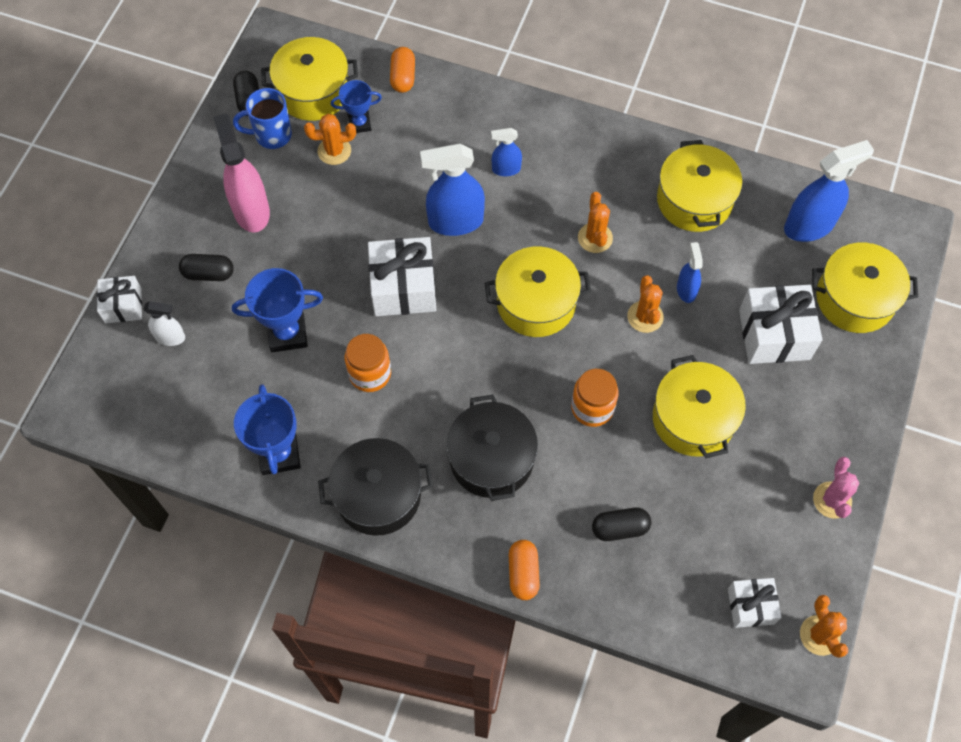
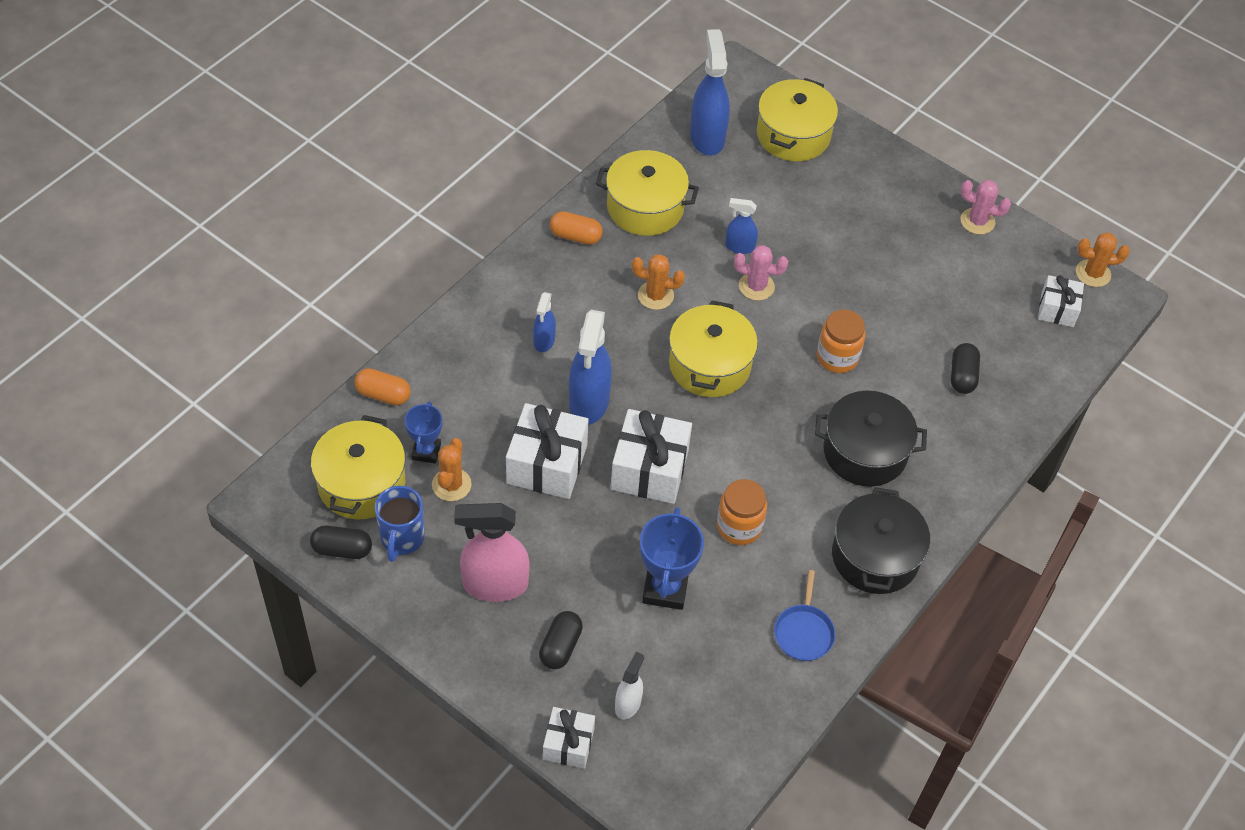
camera: 75 degrees left, 10 degrees down
blue trophy [234,384,301,475] -> blue pan [774,570,836,661]
orange capsule [509,540,540,600] -> orange capsule moved to [550,211,603,245]
orange cactus [627,275,664,333] -> pink cactus [734,245,788,301]
yellow pot [653,355,746,458] -> none
white gift [739,285,822,364] -> white gift moved to [506,403,588,499]

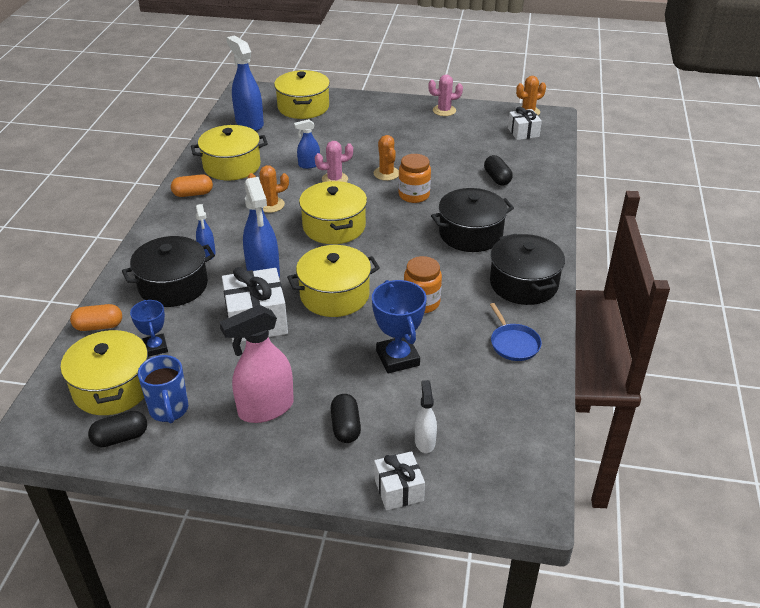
camera: 25 degrees left, 15 degrees down
orange cactus [432,438,472,501] -> orange cactus moved to [374,135,399,181]
white gift [611,409,692,504] -> yellow pot [287,245,380,317]
none -> black pot [122,236,215,307]

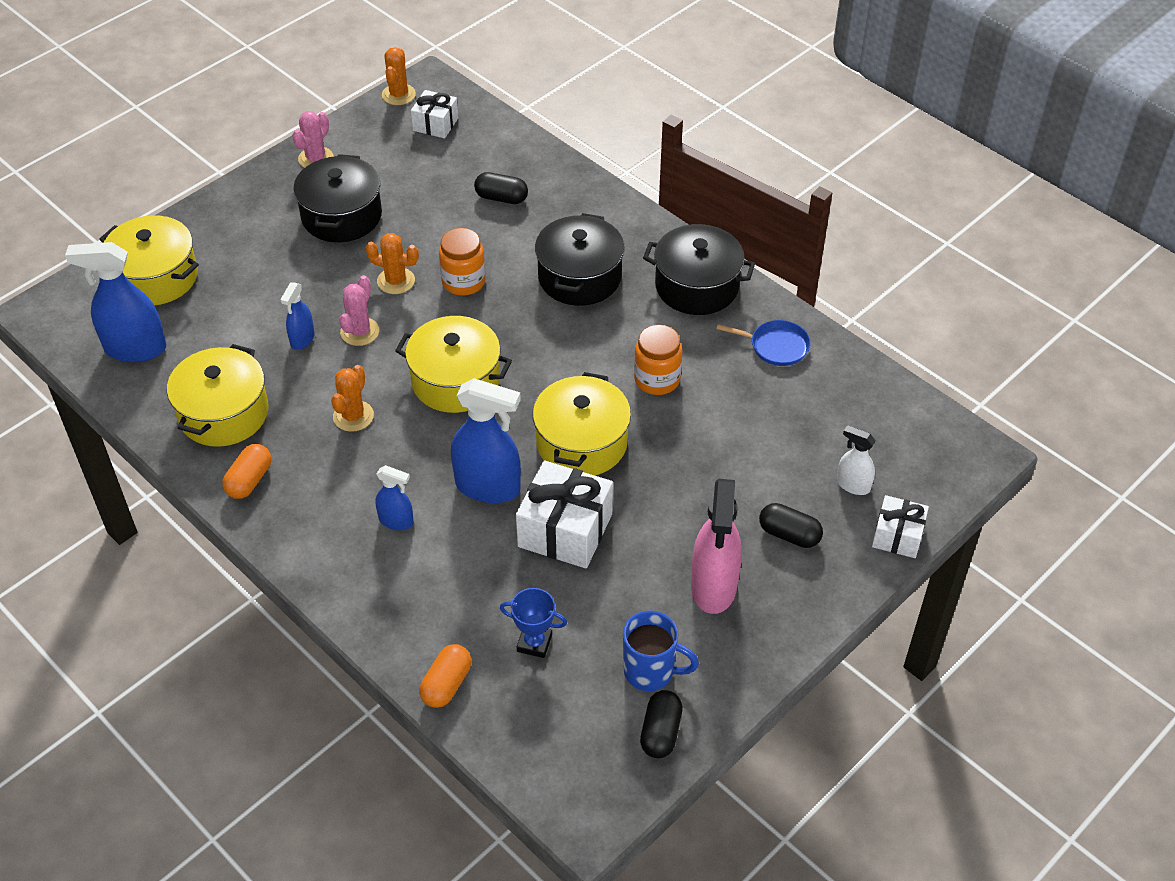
camera: 55 degrees left, 10 degrees up
yellow pot [60,328,148,415] -> none
black pot [122,236,215,307] -> black pot moved to [293,154,382,242]
blue trophy [372,280,427,374] -> none

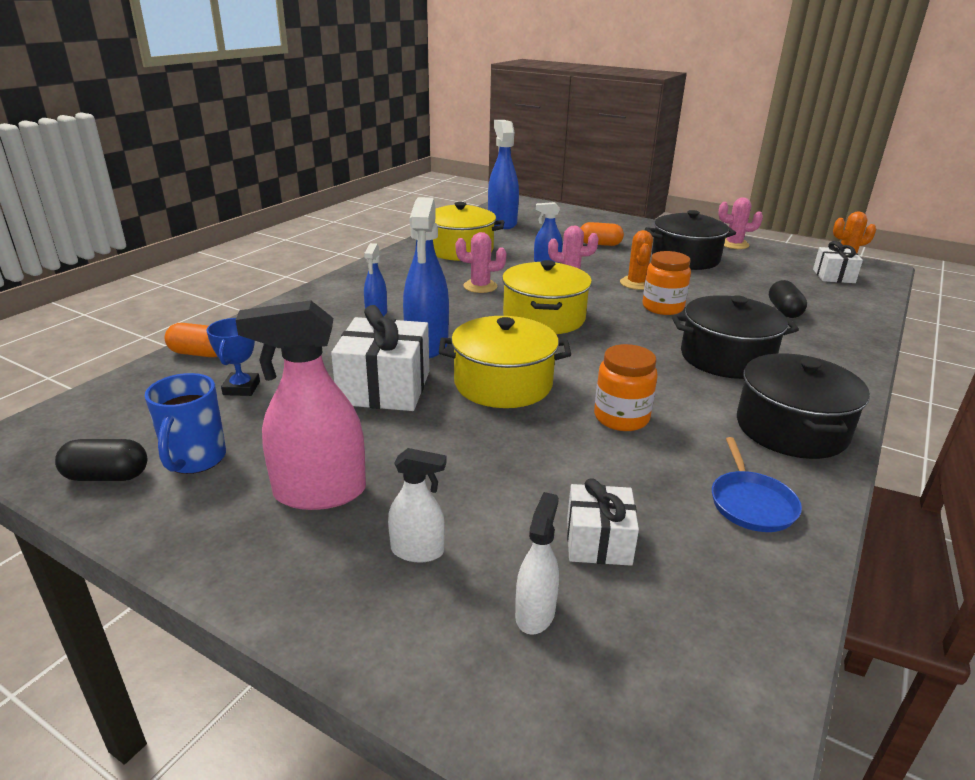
camera: 75 degrees right, 20 degrees down
yellow pot [99,215,199,305] -> none
orange capsule [222,444,271,499] -> orange capsule moved to [581,222,624,246]
orange cactus [331,365,374,432] -> pink cactus [456,232,507,293]
black capsule [759,503,823,548] -> white spray bottle [388,448,446,563]
white gift [872,495,929,558] -> white gift moved to [567,479,639,566]

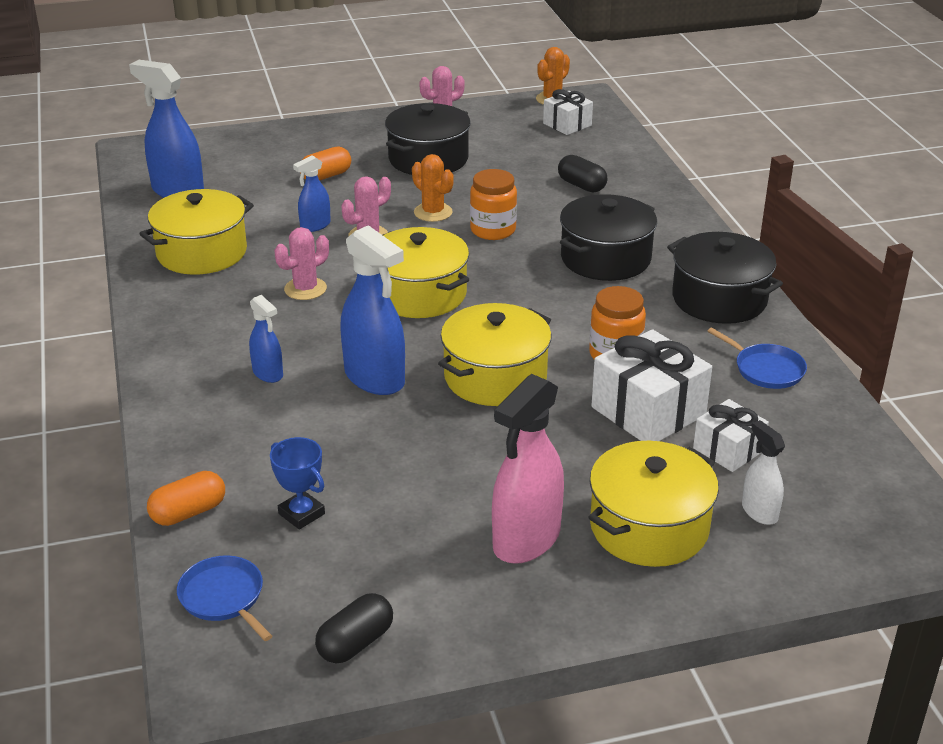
camera: 45 degrees left, 5 degrees up
blue mug [145,373,226,474] -> none
white gift [331,305,429,411] -> white gift moved to [591,329,712,441]
white spray bottle [388,448,446,563] -> yellow pot [588,441,719,567]
none -> blue pan [177,555,272,641]

